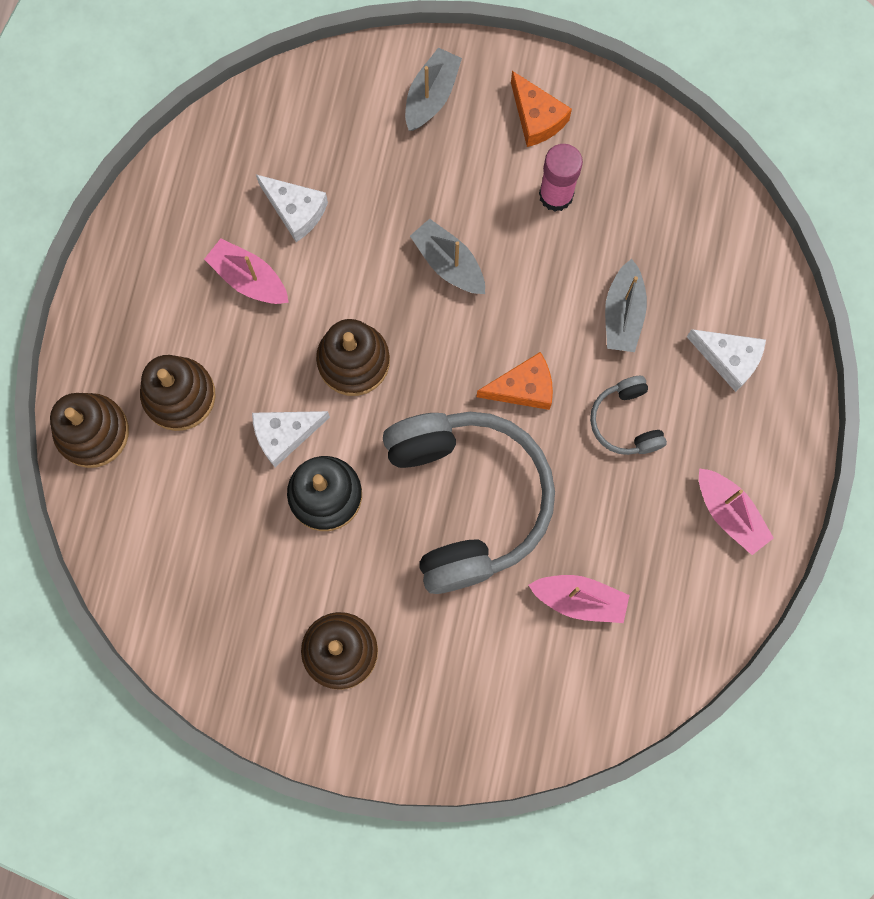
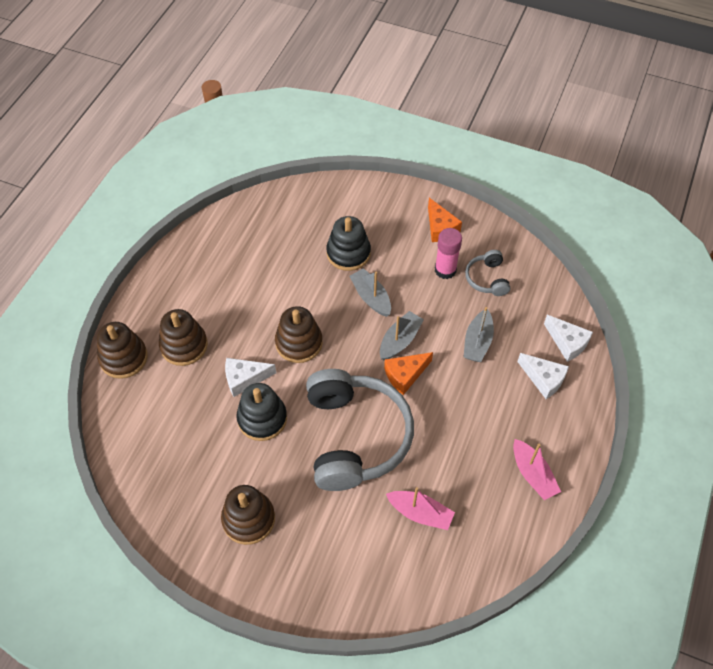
camera: 10 degrees right, 20 degrees down
pink boat [204,238,289,304] -> none
white cheese [256,175,328,242] -> white cheese moved to [544,315,593,362]
grey boat [405,48,462,131] -> grey boat moved to [380,311,424,360]
orange cheese [477,352,553,410] -> orange cheese turned 150 degrees clockwise [384,352,433,395]
grey headphones [590,376,667,455] -> grey headphones moved to [465,250,510,296]
none -> black stacking toy [326,216,371,271]

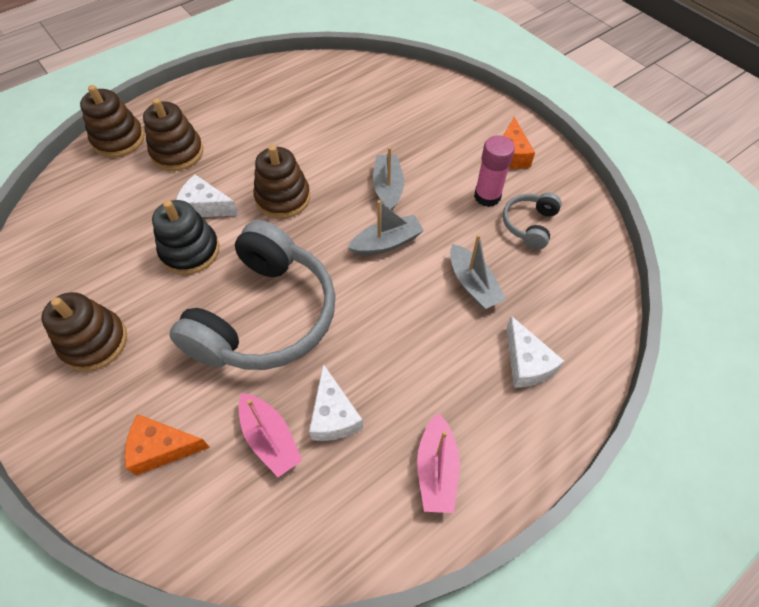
camera: 30 degrees right, 0 degrees up
black stacking toy [326,216,371,271] -> none
orange cheese [384,352,433,395] -> orange cheese moved to [125,414,210,476]
grey boat [464,307,494,362] -> grey boat turned 75 degrees counterclockwise [450,234,506,309]
white cheese [544,315,593,362] -> white cheese moved to [309,364,363,441]

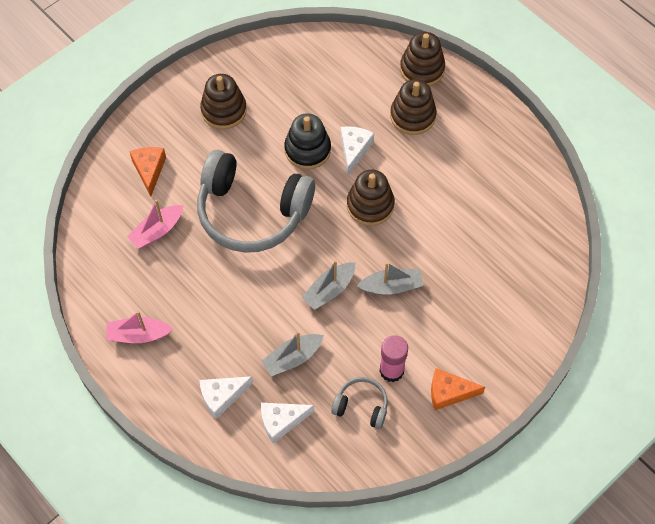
camera: 85 degrees right, 5 degrees up
white cheese [309,364,363,441] -> white cheese moved to [261,403,314,444]
grey boat [347,200,424,255] -> grey boat turned 75 degrees clockwise [302,260,355,310]

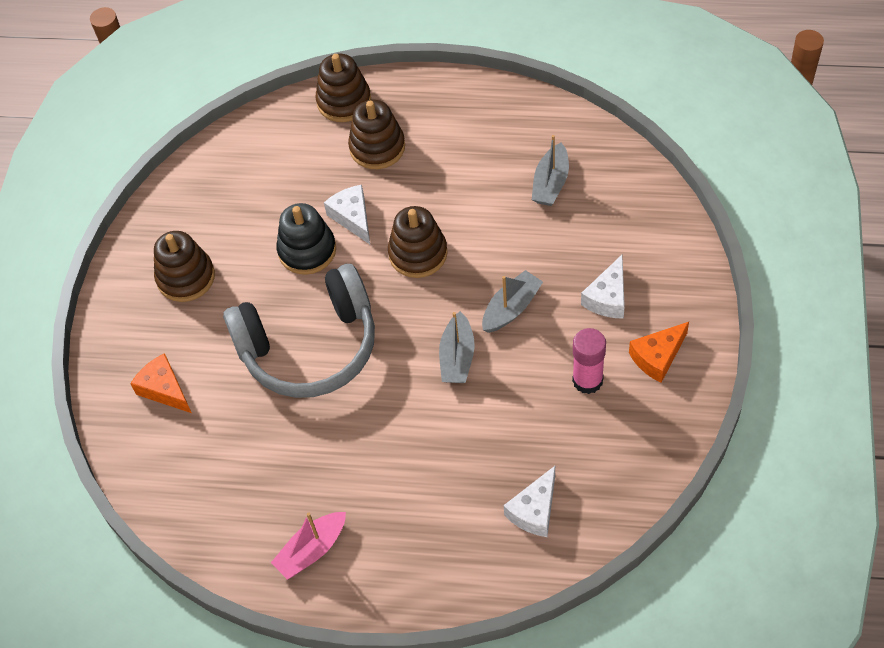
camera: 35 degrees left, 5 degrees down
pink boat [127,200,184,249] -> none
white cheese [199,376,253,419] -> white cheese moved to [581,255,625,319]
grey boat [261,331,324,376] -> grey boat moved to [532,135,569,206]
grey headphones [331,377,388,429] -> none

